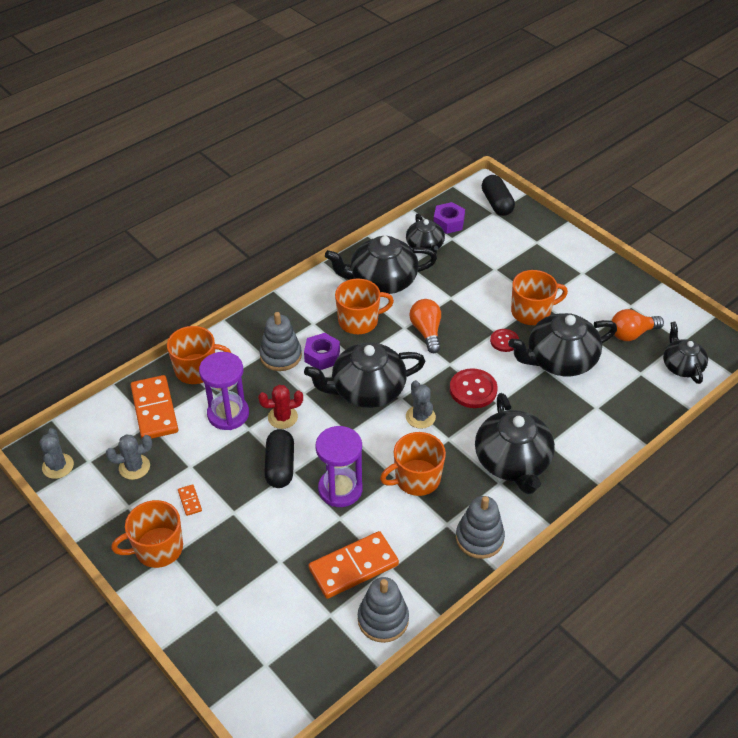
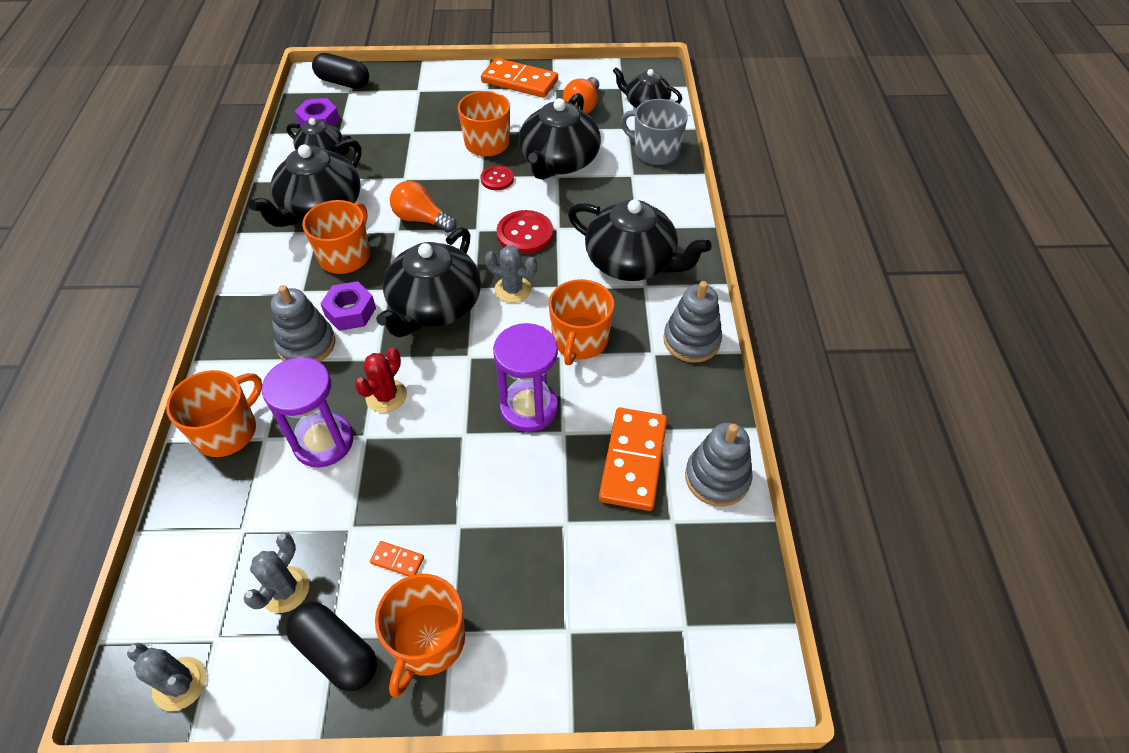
camera: 50 degrees left, 5 degrees up
orange domino [131,375,178,439] -> orange domino moved to [481,58,558,98]
black capsule [264,429,294,488] -> black capsule moved to [286,602,377,691]
none -> grey mug [621,99,688,165]

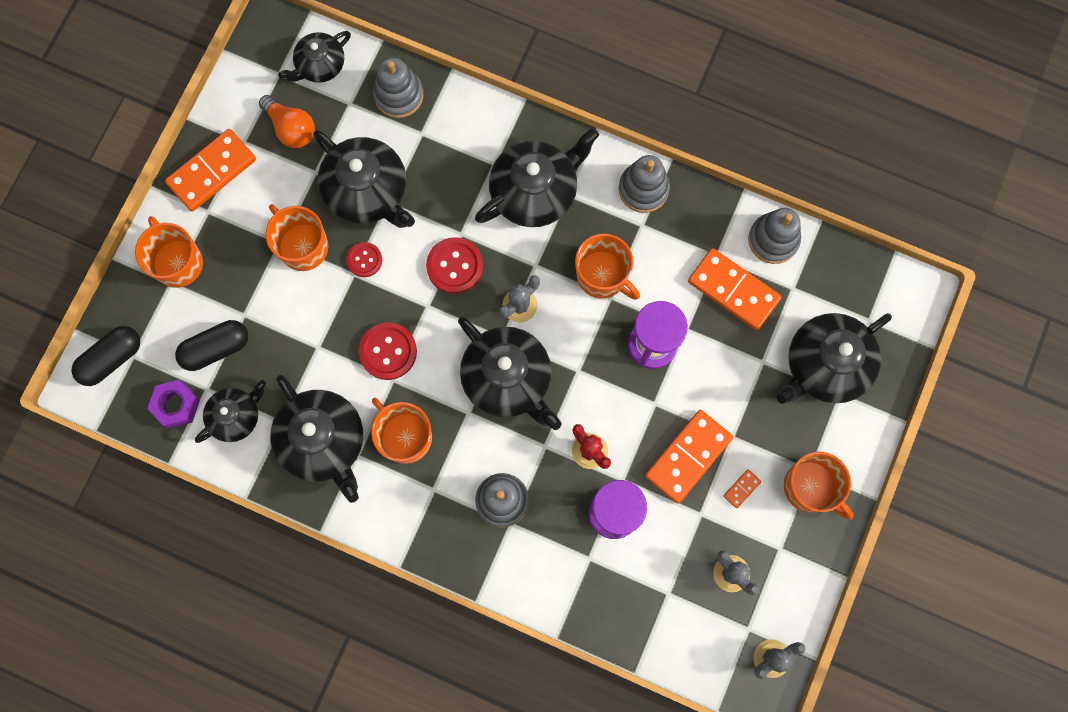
camera: 65 degrees left, 25 degrees up
orange mug [166,370,262,457] -> orange mug moved to [135,216,203,288]
black capsule [286,602,377,691] -> black capsule moved to [175,320,248,371]
purple nut [320,281,376,331] -> none
orange light bulb [390,181,457,233] -> red button [359,322,417,380]
grey mug [621,99,688,165] -> grey stacking toy [373,57,423,118]
none -> orange domino [645,410,733,504]
none -> black teapot [777,313,892,404]

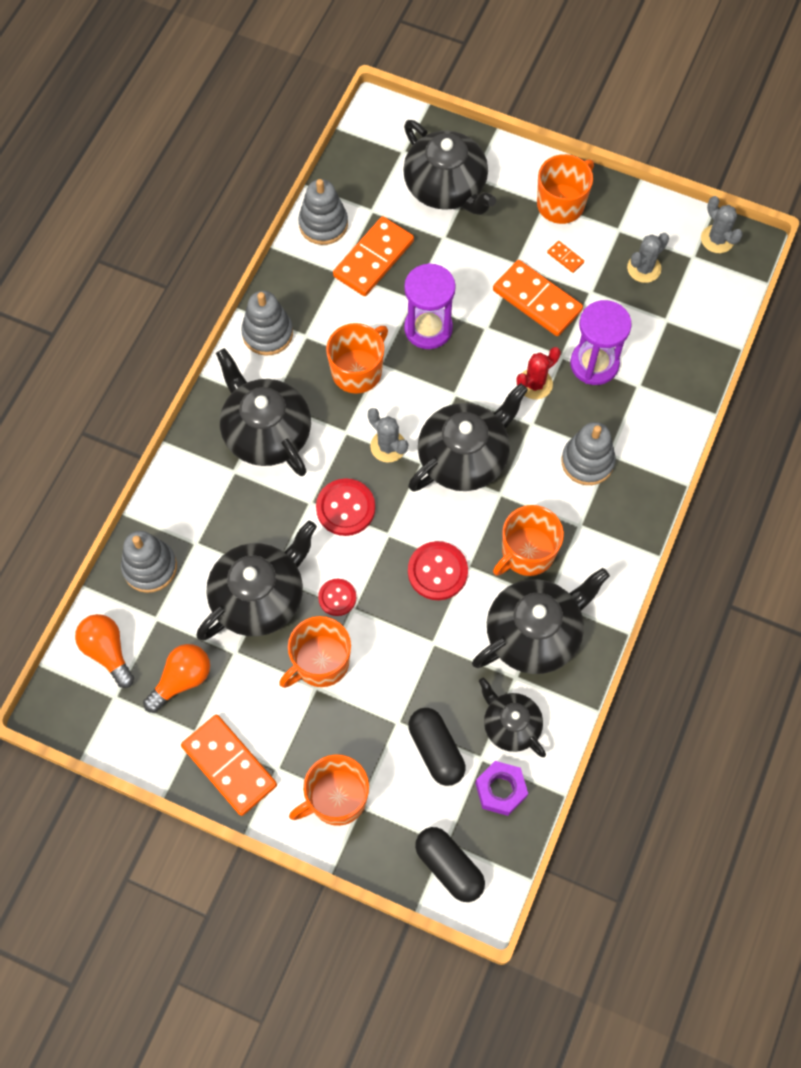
camera: 90 degrees left, 10 degrees down
black teapot [278,31,351,83] -> orange light bulb [75,614,134,688]

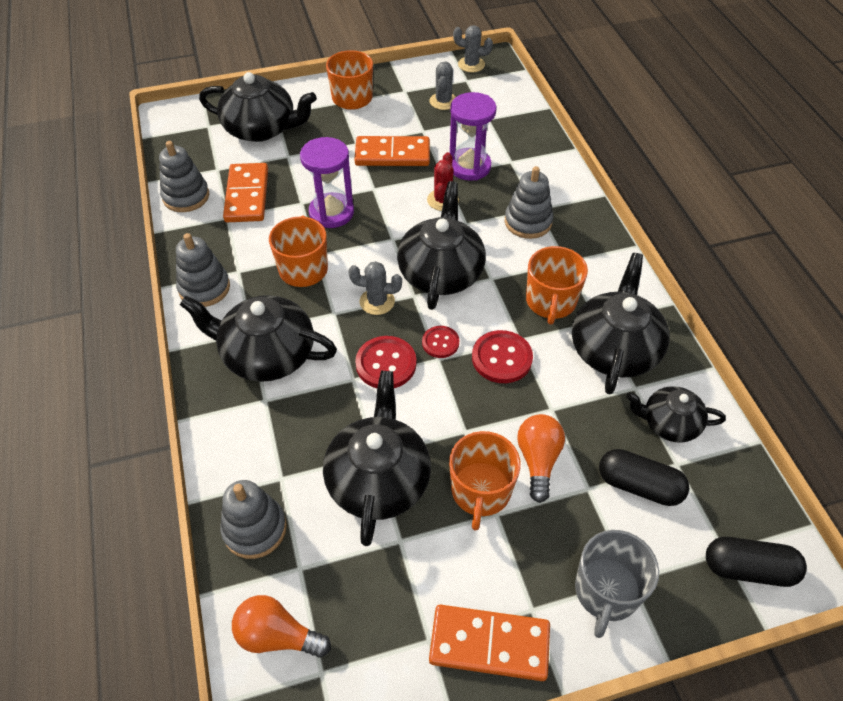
camera: 40 degrees left, 15 degrees down
orange light bulb [143,644,210,713] -> orange light bulb moved to [517,414,565,503]
orange mug [289,754,369,826] -> grey mug [575,530,659,638]
red button [318,579,356,616] -> red button moved to [422,326,459,358]
purple nut [475,761,528,816] -> none
orange domino [547,241,584,273] -> none

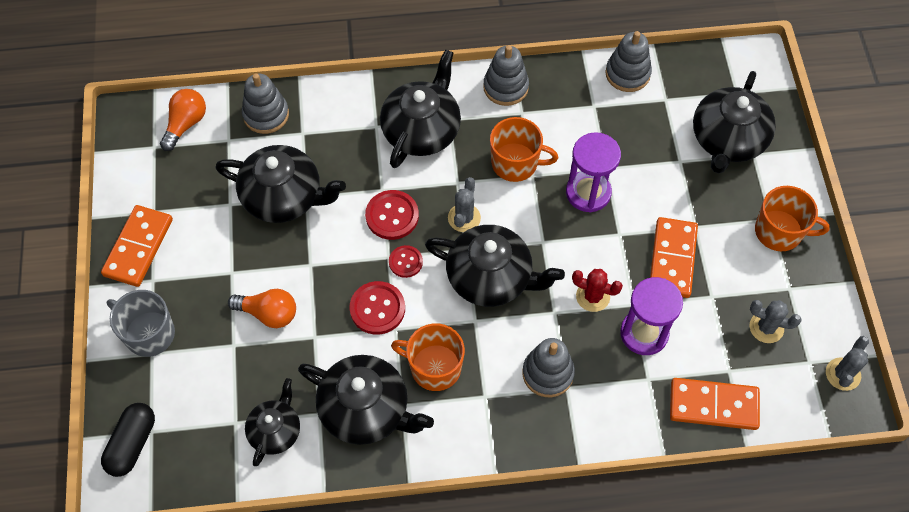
camera: 100 degrees right, 10 degrees up
orange domino [223,163,268,222] -> orange domino moved to [670,378,760,430]
orange mug [449,431,521,531] -> none
black capsule [599,449,689,506] -> none

